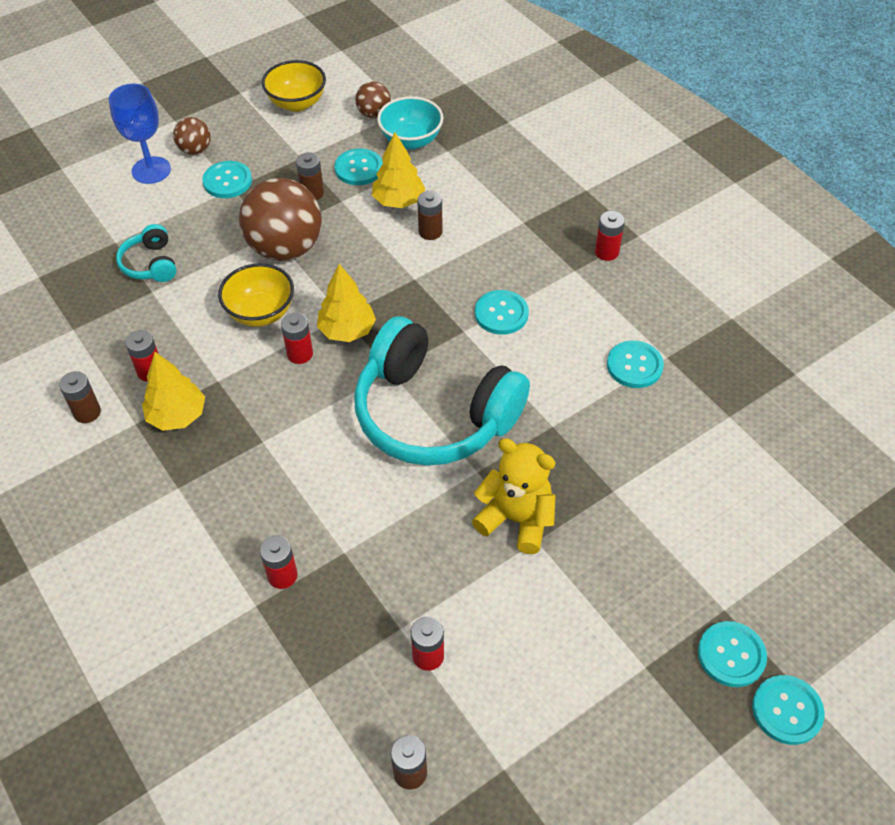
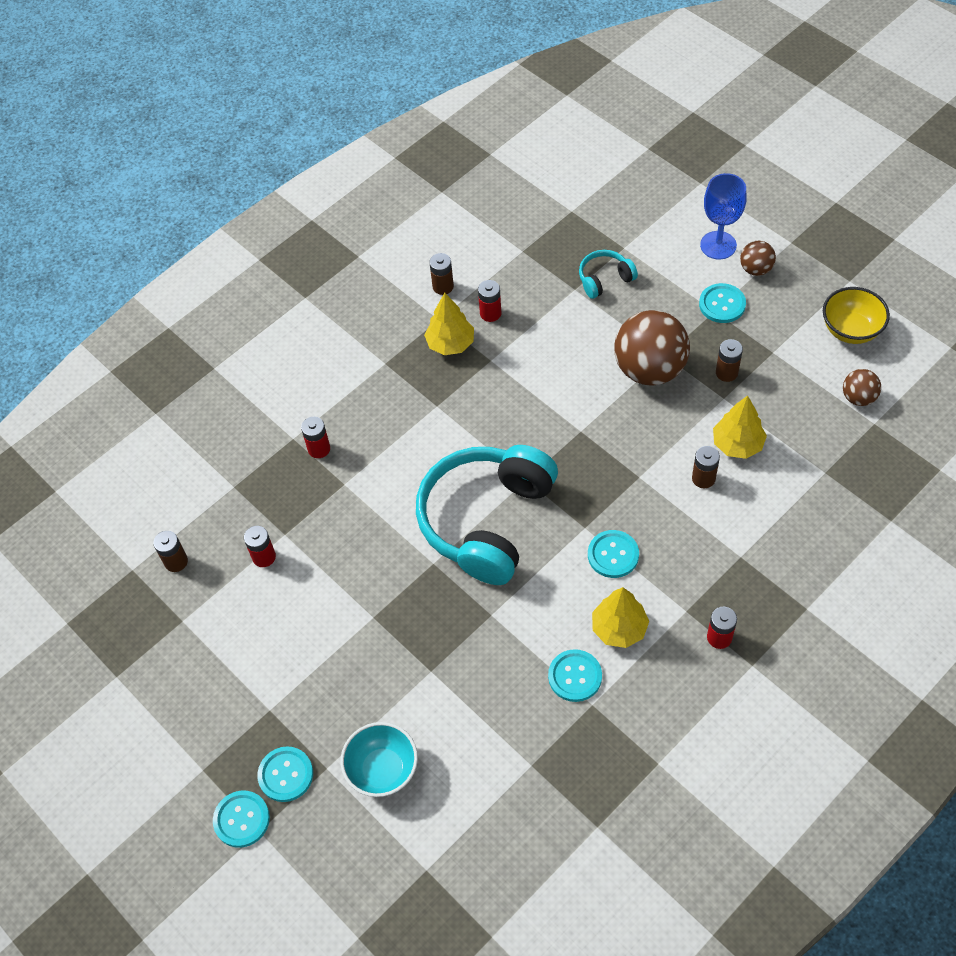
camera: 85 degrees right, 5 degrees up
yellow bowl [218,263,294,327] -> none
red battery [281,313,313,364] -> none
yellow tree [317,264,376,342] -> yellow tree moved to [592,587,649,648]
turquoise button [335,148,383,185] -> none
turquoise bowl [377,96,443,150] -> turquoise bowl moved to [340,722,418,797]
yellow teddy bear [472,438,555,554] -> none

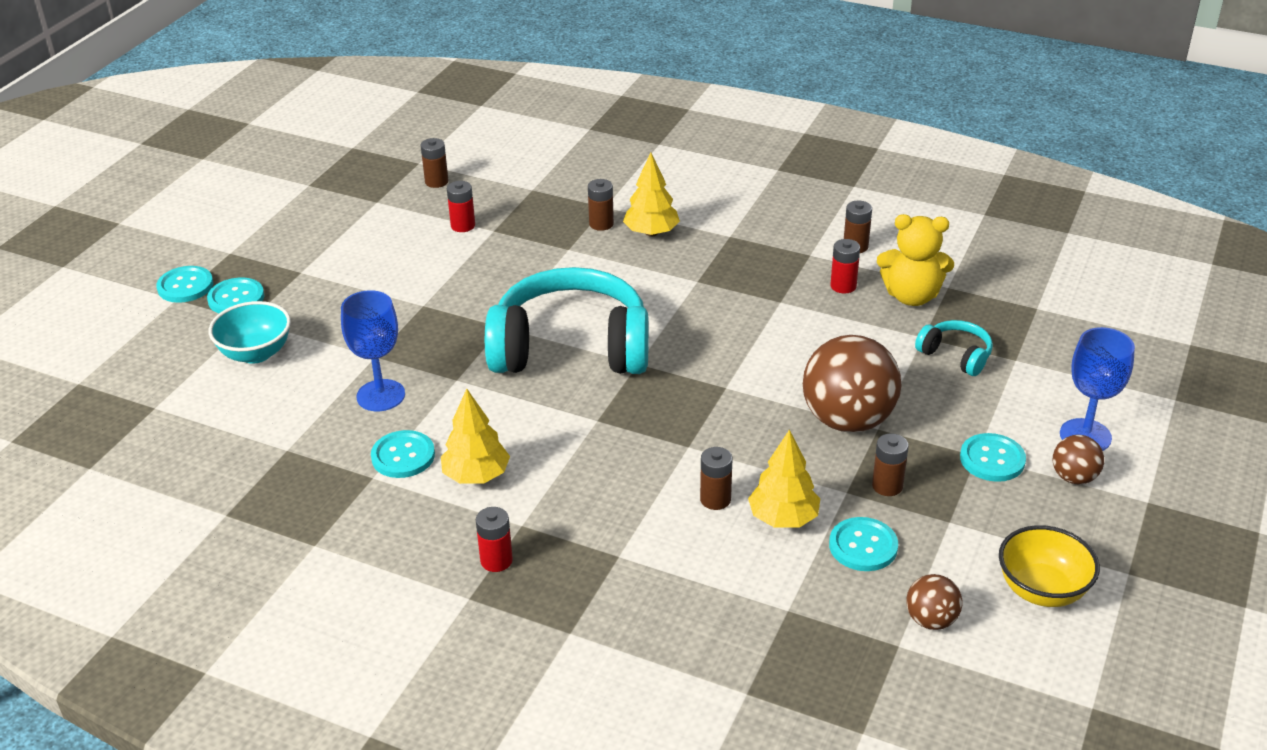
camera: 65 degrees right, 20 degrees down
red battery [301,417,330,458] -> brown battery [588,179,614,231]
yellow tree [424,293,474,355] -> yellow tree moved to [623,153,680,237]
turquoise button [588,530,639,578] -> turquoise button moved to [829,517,898,571]
none -> blue goblet [341,290,405,411]
none -> yellow teddy bear [877,214,954,306]

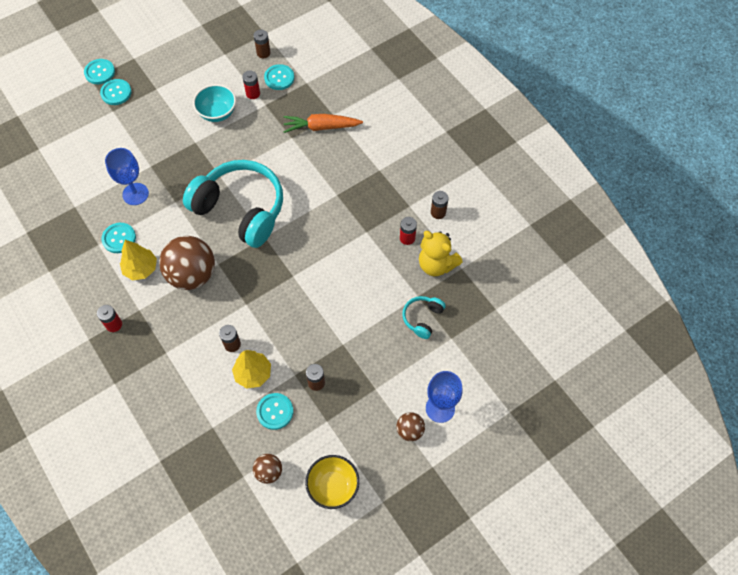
camera: 30 degrees right, 25 degrees up
turquoise bowl [209,301,291,364] -> turquoise bowl moved to [193,84,236,122]
brown battery [588,179,614,231] -> orange carrot [283,114,363,133]
yellow tree [623,153,680,237] -> none
brown ball [803,335,901,433] -> brown ball moved to [159,236,215,290]
turquoise headphones [915,320,993,376] -> turquoise headphones turned 135 degrees counterclockwise [402,296,446,339]
turquoise button [960,433,1026,482] -> turquoise button moved to [264,64,294,90]

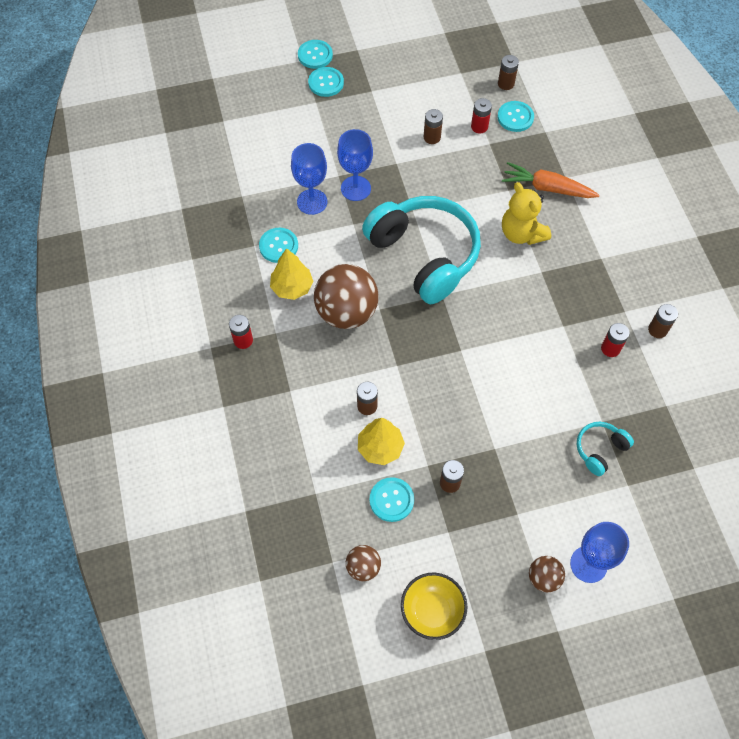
camera: 20 degrees right, 0 degrees up
turquoise bowl [193,84,236,122] -> brown battery [424,109,443,144]
yellow teddy bear [419,231,463,276] -> yellow teddy bear moved to [502,182,551,245]
none -> blue goblet [337,129,373,201]

